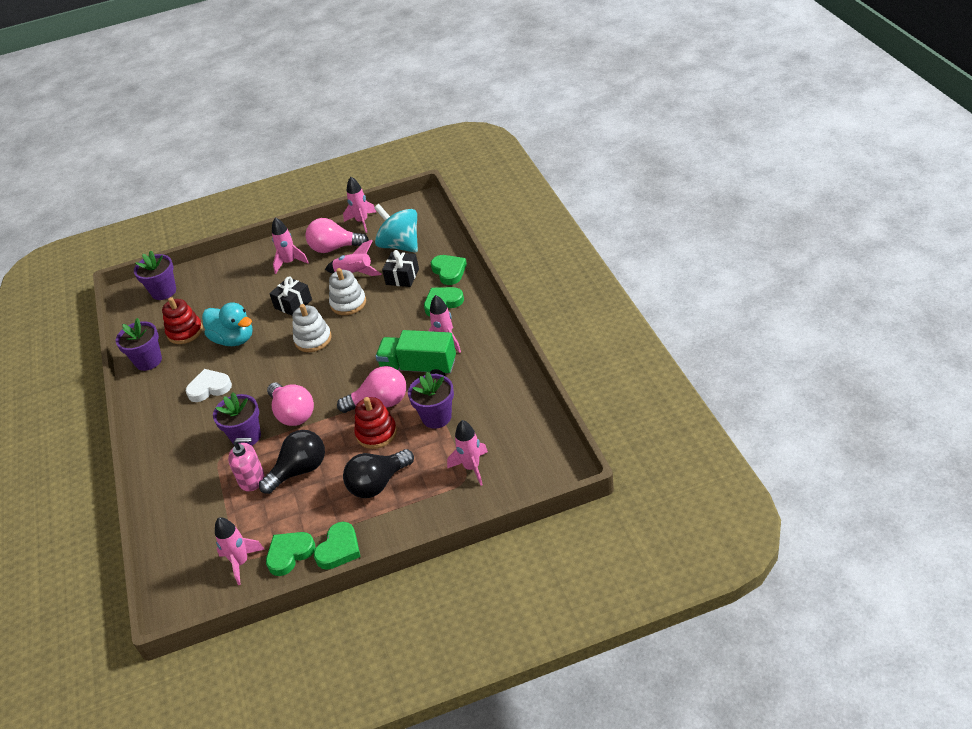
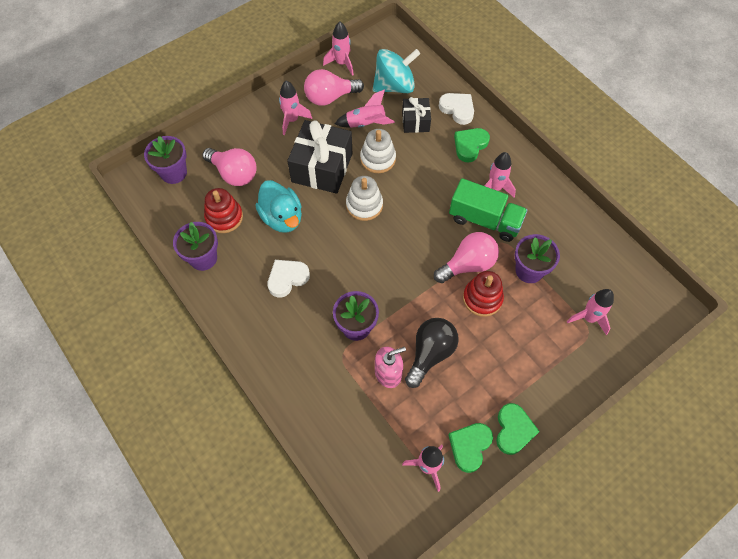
camera: 25 degrees left, 20 degrees up
turquoise duck [202,302,253,346] -> turquoise duck turned 45 degrees clockwise [255,180,302,233]
pink light bulb [267,383,314,426] -> pink light bulb moved to [202,148,257,186]
black gift [269,277,312,316] -> black gift [287,120,352,194], size x1.82
black light bulb [343,449,414,498] -> none
turquoise spinning top [374,204,418,253] -> turquoise spinning top turned 135 degrees clockwise [373,49,420,93]
green truck [375,330,456,376] -> green truck turned 150 degrees counterclockwise [449,178,528,242]
green heart [431,255,467,285] -> white heart [439,93,474,125]

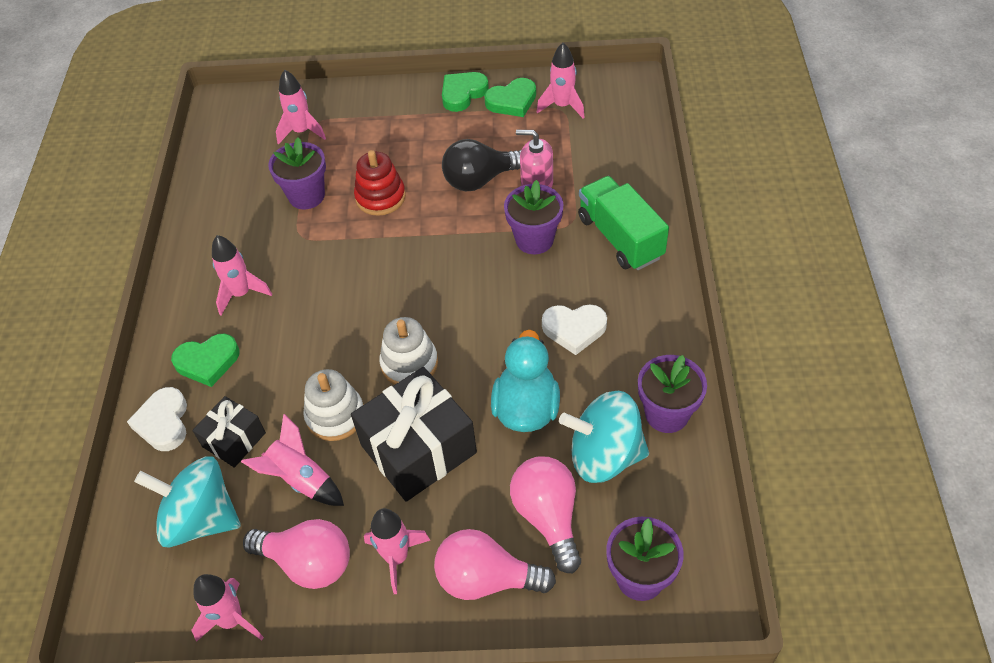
camera: 140 degrees left, 10 degrees down
red stacking toy [204,188,243,233] -> turquoise spinning top [559,391,649,483]
pink light bulb [434,232,499,283] -> pink light bulb moved to [434,529,556,600]
green truck [449,178,528,242] -> green truck moved to [578,176,669,270]

